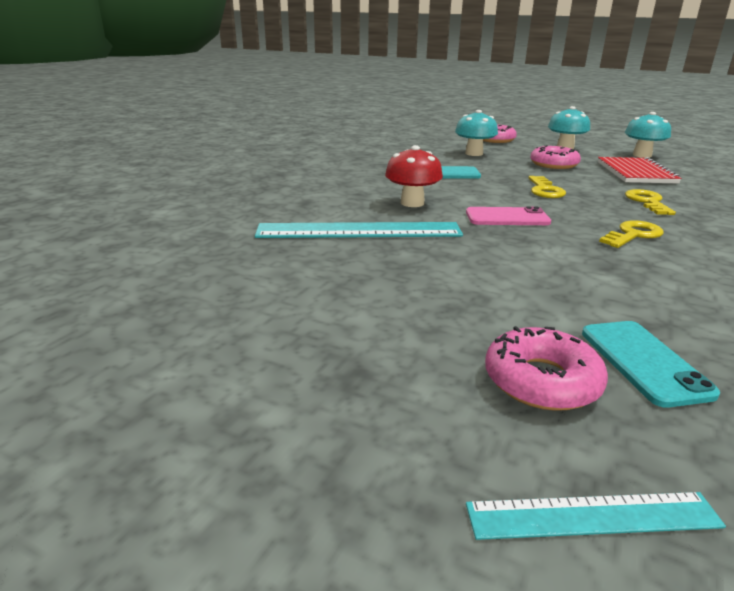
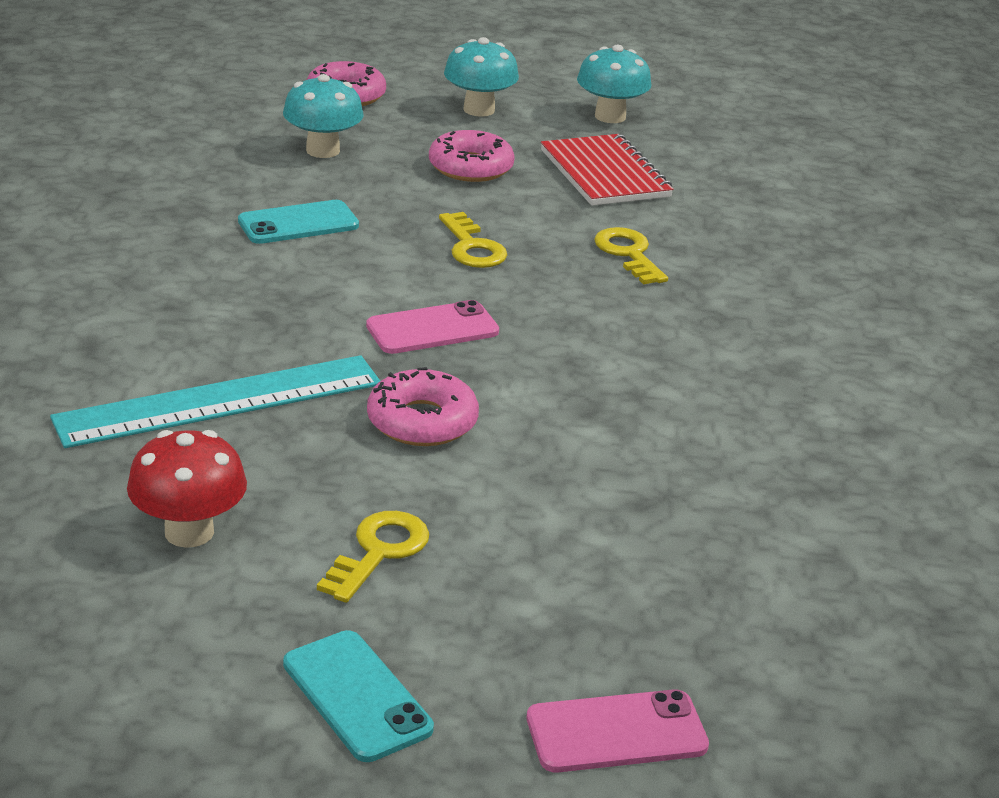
camera: 25 degrees left, 5 degrees up
red mushroom [385,145,443,207] -> red mushroom moved to [127,430,247,548]
turquoise ruler [466,492,726,540] -> pink phone [527,689,709,773]
pink donut [485,326,608,411] -> pink donut moved to [367,367,479,446]
turquoise phone [582,321,720,408] -> turquoise phone moved to [283,630,434,762]
yellow key [599,220,664,248] -> yellow key moved to [317,511,429,603]

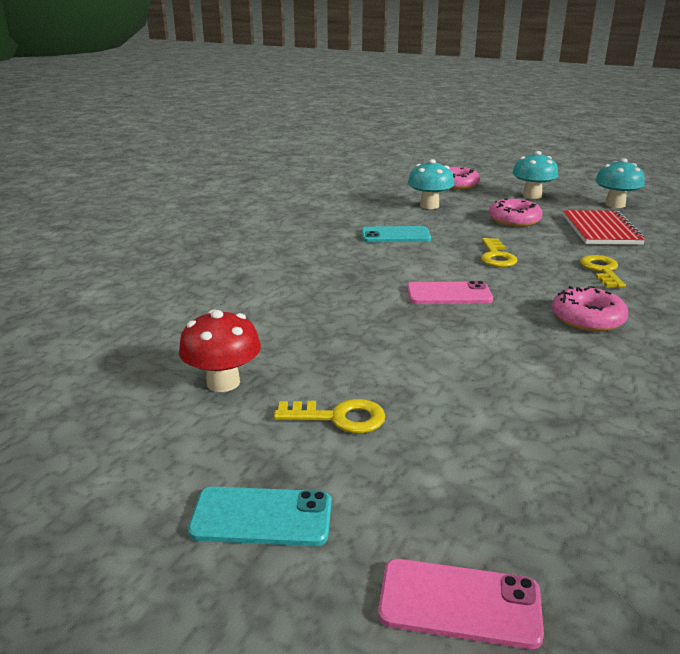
camera: 25 degrees right, 5 degrees down
turquoise ruler [50,355,380,448] -> none
turquoise phone [283,630,434,762] -> turquoise phone turned 75 degrees counterclockwise [188,487,332,546]
yellow key [317,511,429,603] -> yellow key turned 45 degrees clockwise [274,399,385,433]
pink donut [367,367,479,446] -> pink donut moved to [552,286,629,332]

